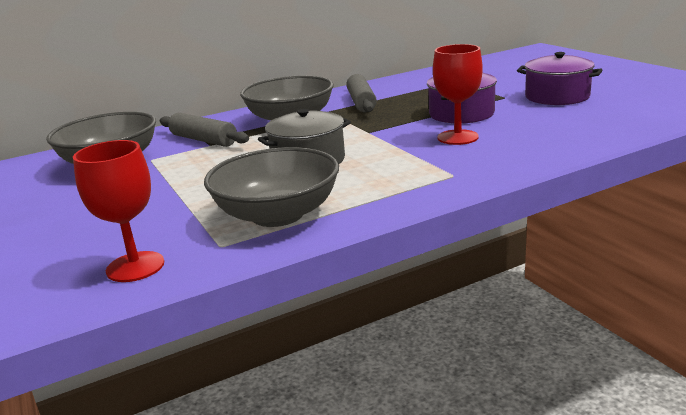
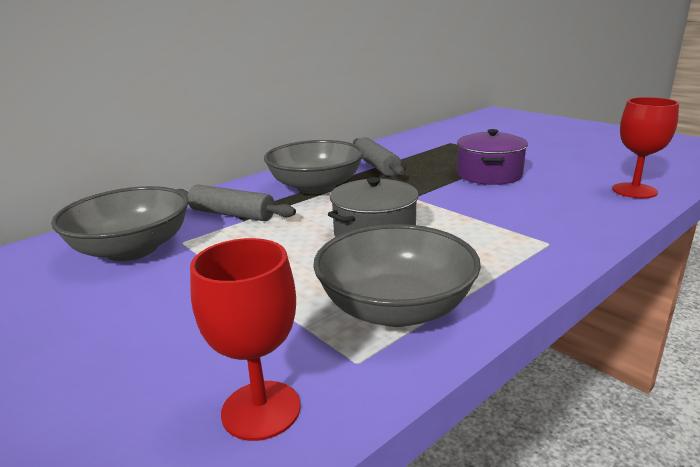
camera: 15 degrees left, 0 degrees up
red goblet [433,44,483,145] -> red goblet moved to [612,97,679,198]
purple pot [517,52,602,105] -> none

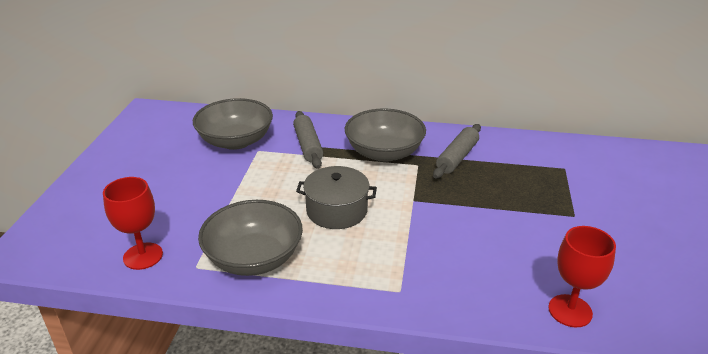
camera: 50 degrees right, 10 degrees up
purple pot [457,129,528,185] -> none

